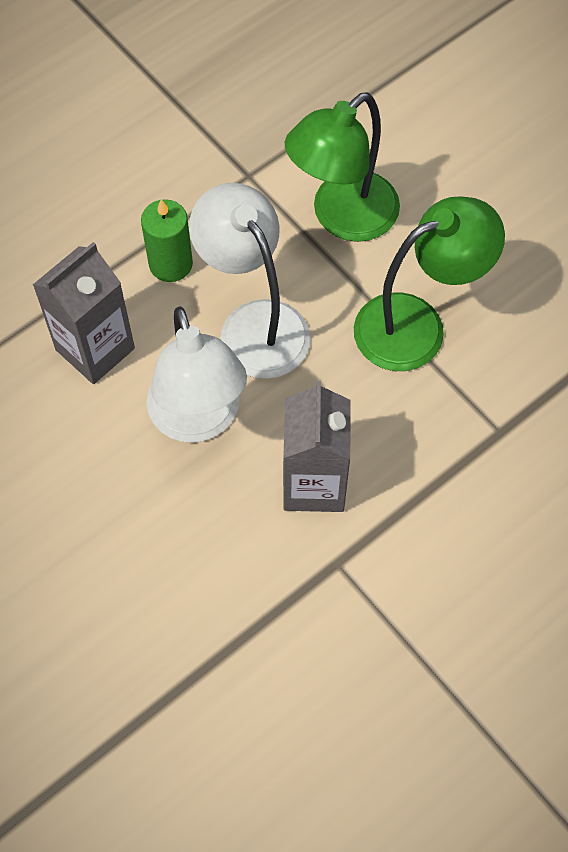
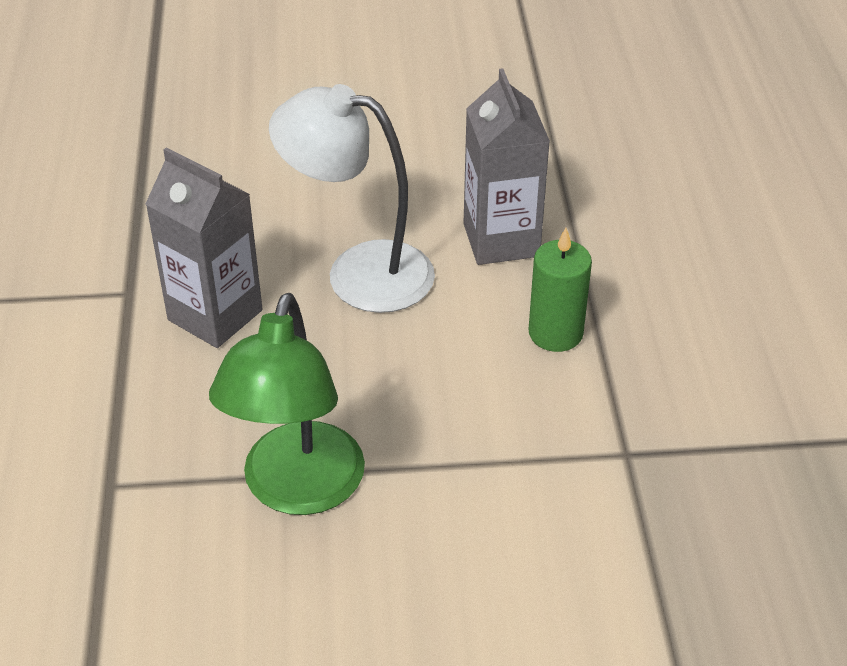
camera: 125 degrees right, 20 degrees down
white lamp [189,183,311,379] -> none
green lamp [285,92,400,242] -> none

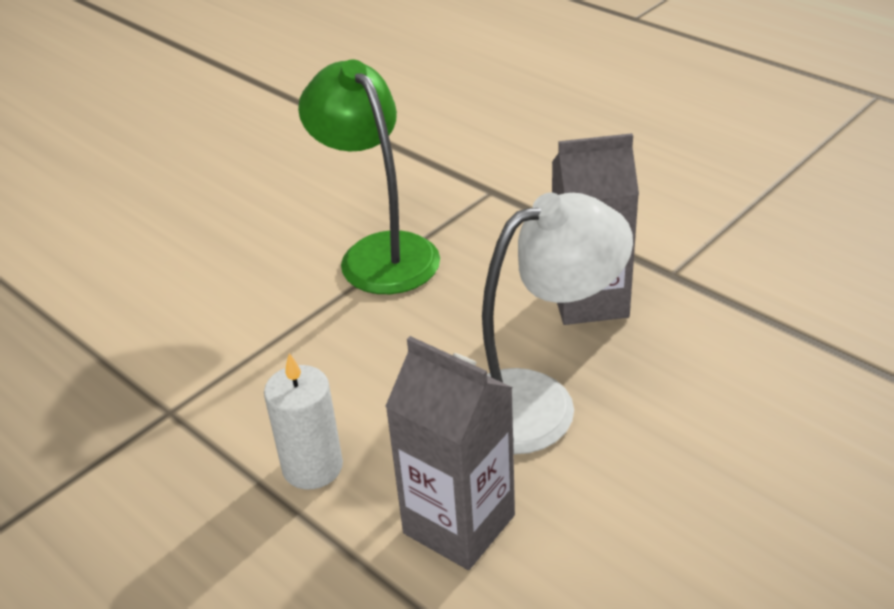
camera: 140 degrees right, 5 degrees down
green candle [529,228,592,352] -> white candle [264,353,343,489]

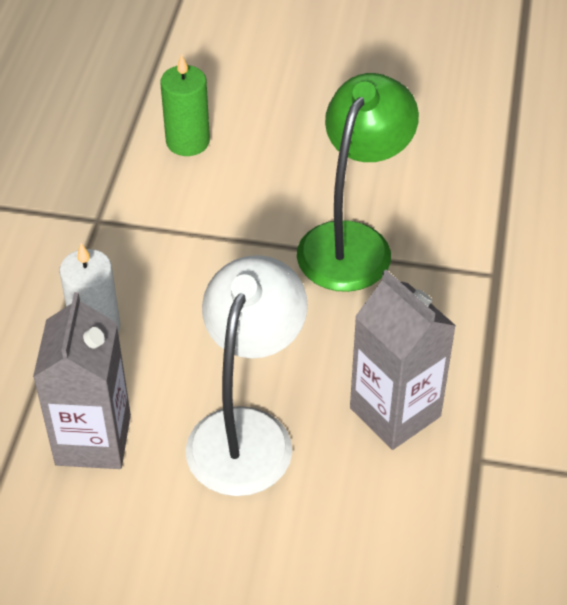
camera: 55 degrees right, 10 degrees up
white lamp [482,192,633,454] -> white lamp turned 105 degrees counterclockwise [186,255,308,496]
none -> green candle [160,54,210,156]

